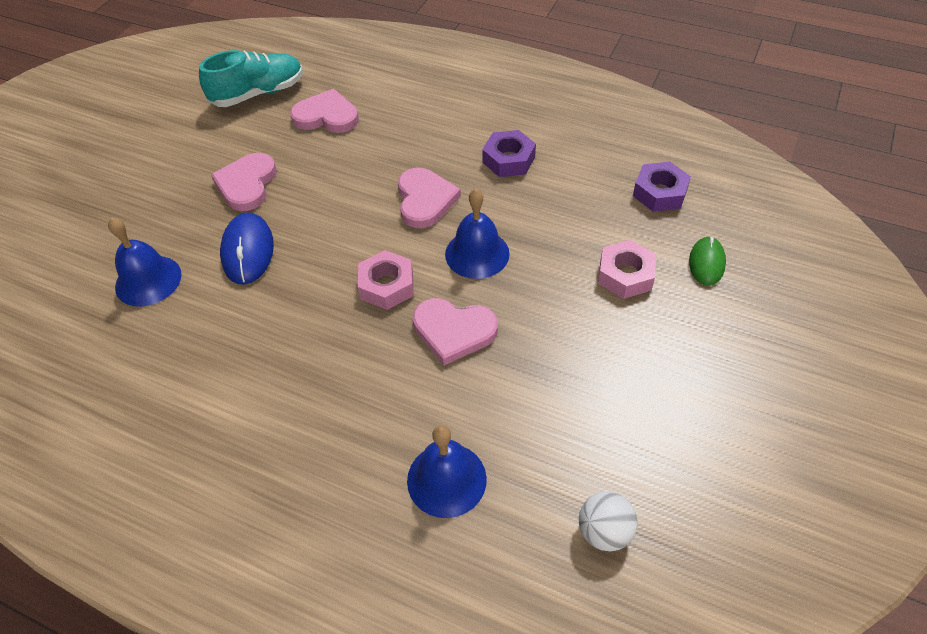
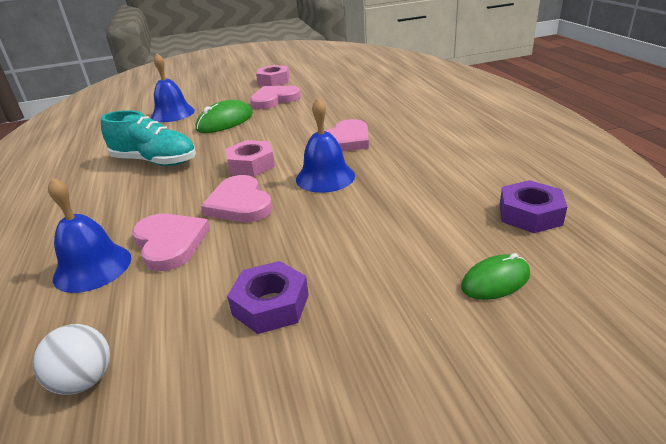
camera: 50 degrees right, 20 degrees down
turquoise shoe [199,50,303,107] -> turquoise shoe moved to [101,110,196,166]
blue mouse [220,213,274,285] -> green mouse [196,100,253,133]
pink heart [290,89,359,133] -> pink heart moved to [132,213,210,271]
purple nut [482,130,536,177] -> purple nut moved to [227,261,309,334]
pink nut [598,240,656,299] -> pink nut moved to [256,65,290,86]

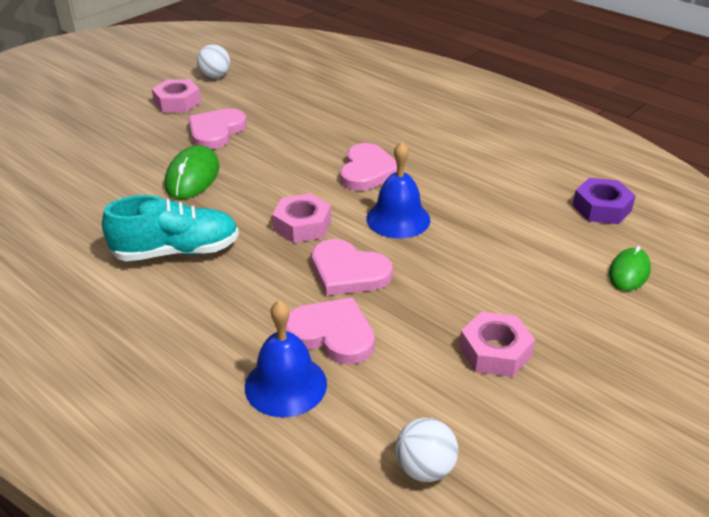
camera: 35 degrees left, 5 degrees up
blue bell [151,53,195,122] -> none
purple nut [227,261,309,334] -> pink nut [459,312,535,377]
none -> white ball [197,44,230,78]

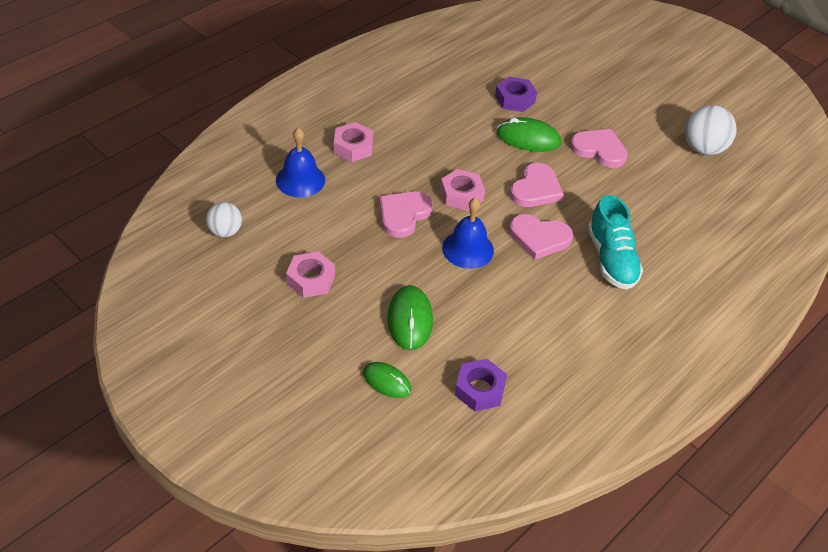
camera: 90 degrees right, 10 degrees up
turquoise shoe [102,195,239,261] -> turquoise shoe moved to [588,195,643,290]
pink nut [152,79,201,113] -> pink nut moved to [334,122,373,162]
white ball [197,44,230,78] -> white ball [685,105,737,155], size x1.58
pink heart [286,298,375,364] -> pink heart moved to [510,163,564,207]
none -> green mouse [387,285,433,350]
none -> purple nut [495,77,537,112]

